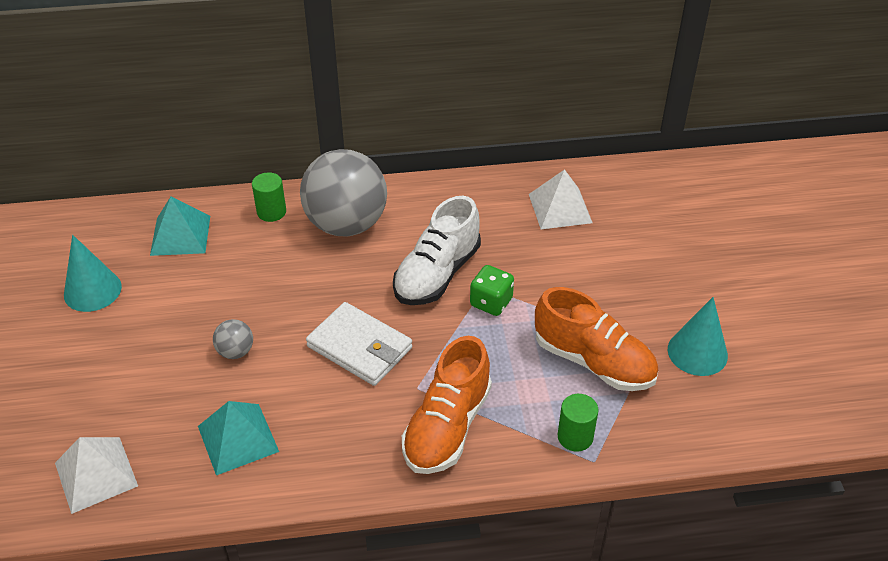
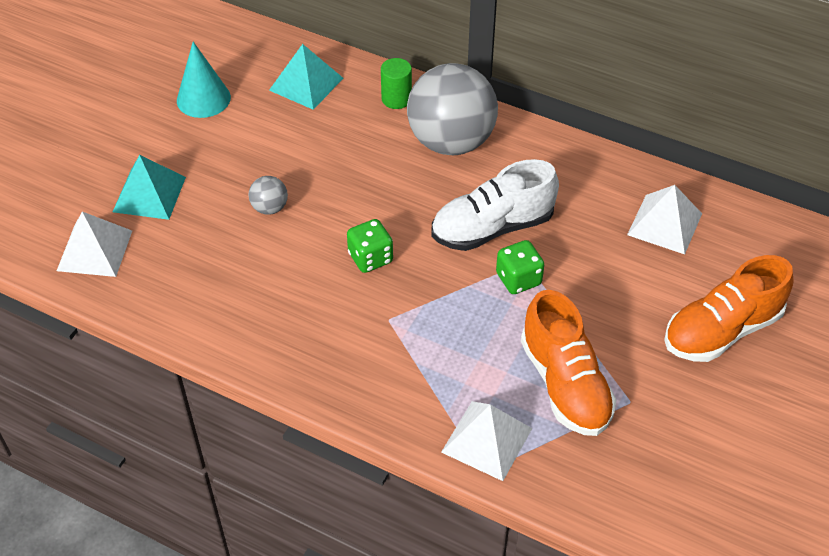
camera: 35 degrees right, 5 degrees up
turquoise pyramid [198,401,279,476] -> turquoise pyramid moved to [113,155,186,220]
white wallet [306,302,412,386] -> green dice [347,219,393,273]
orange shoe [402,336,492,474] -> orange shoe moved to [664,255,794,362]
green cylinder [558,394,599,452] -> white pyramid [441,401,532,481]
turquoise cone [668,297,728,376] -> none

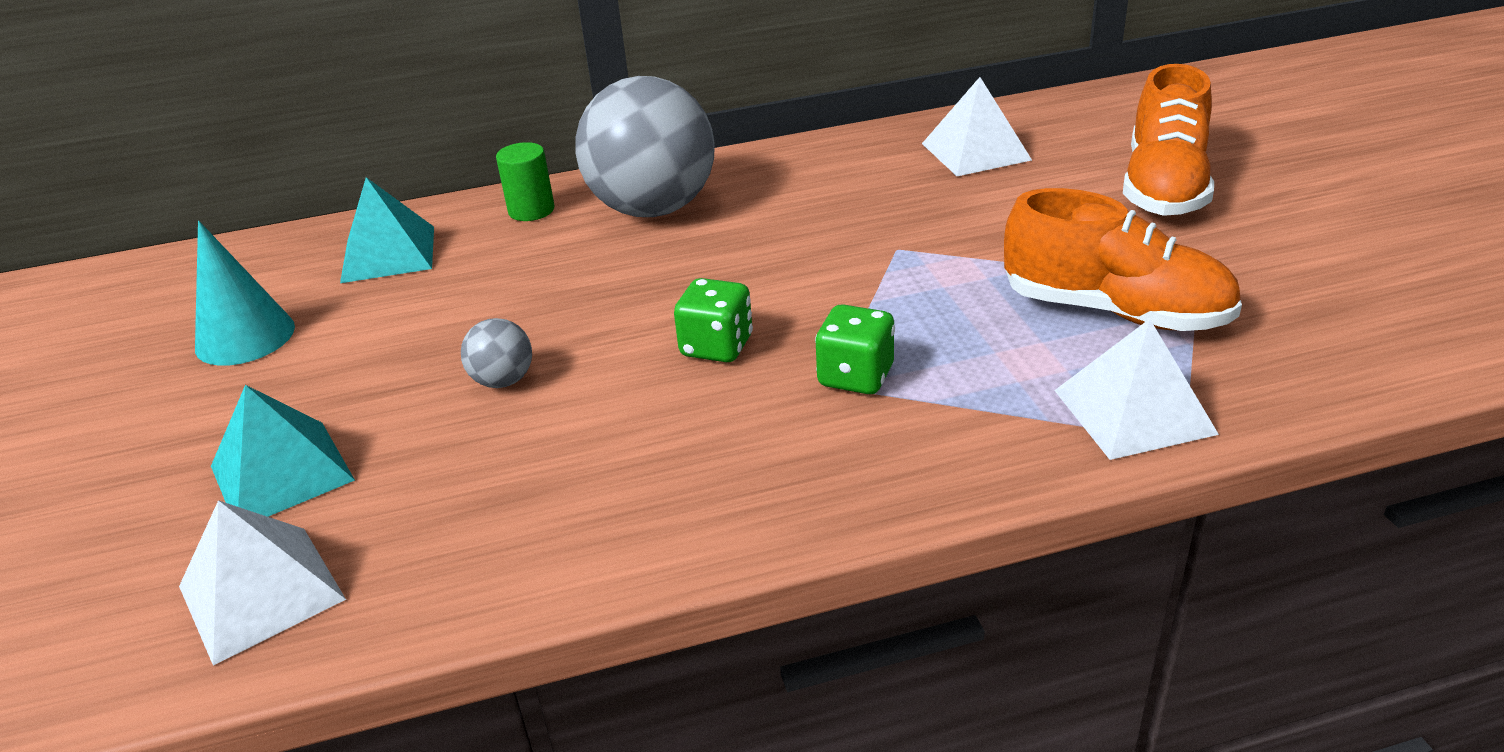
camera: 40 degrees left, 15 degrees down
white shoe [431,159,559,251] -> none
green dice [496,240,544,294] -> green dice moved to [815,304,895,394]

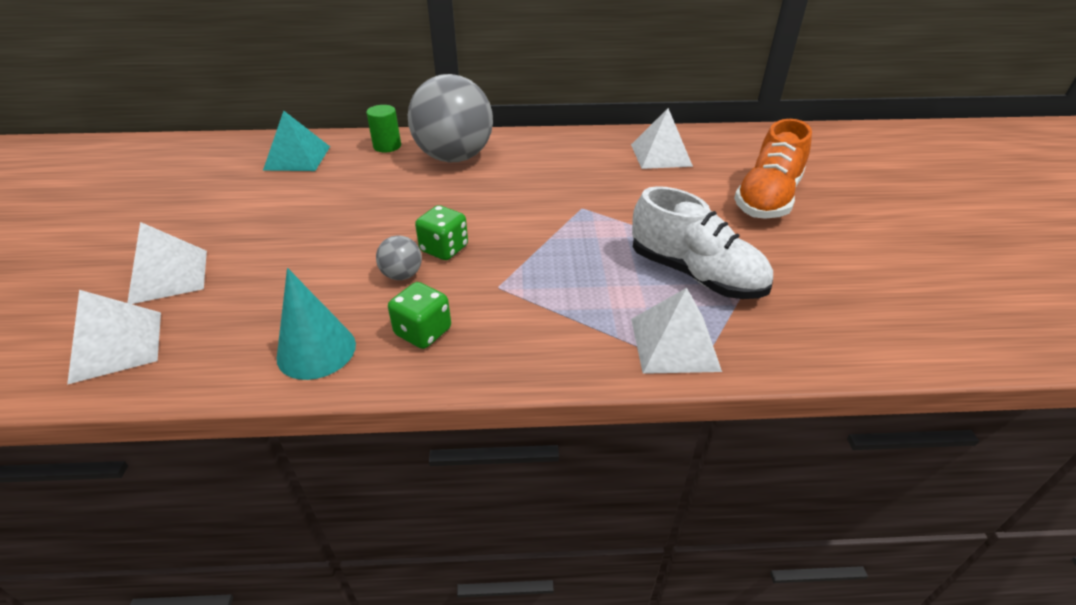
camera: 10 degrees right, 5 degrees up
turquoise cone [195,221,295,366] -> turquoise cone moved to [277,268,356,380]
turquoise pyramid [211,385,355,517] -> white pyramid [127,222,207,304]
grey ball [461,318,532,388] -> grey ball moved to [376,235,422,280]
green dice [815,304,895,394] -> green dice moved to [388,282,451,349]
orange shoe [1004,188,1242,331] -> white shoe [632,186,773,299]

